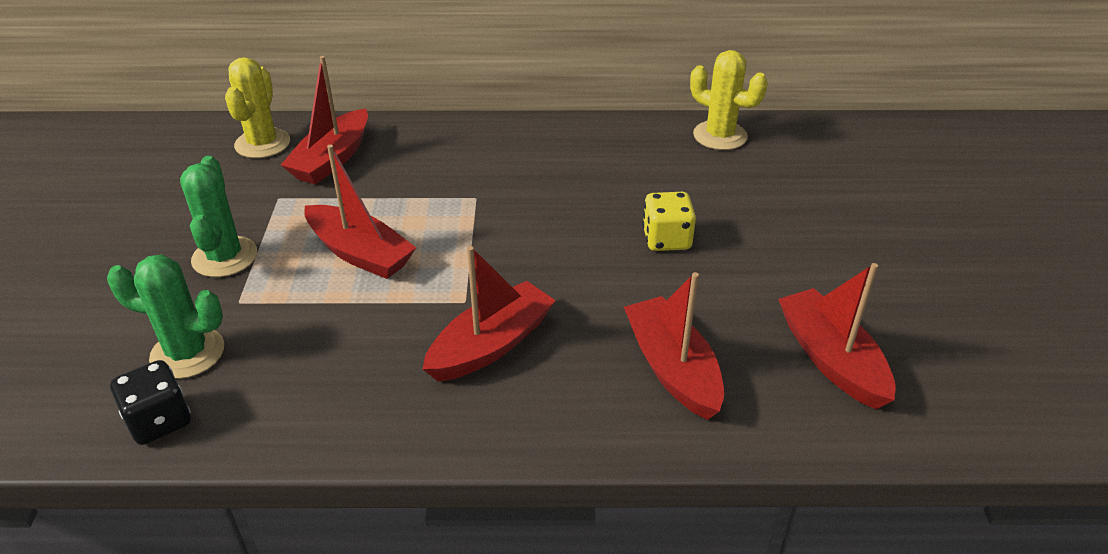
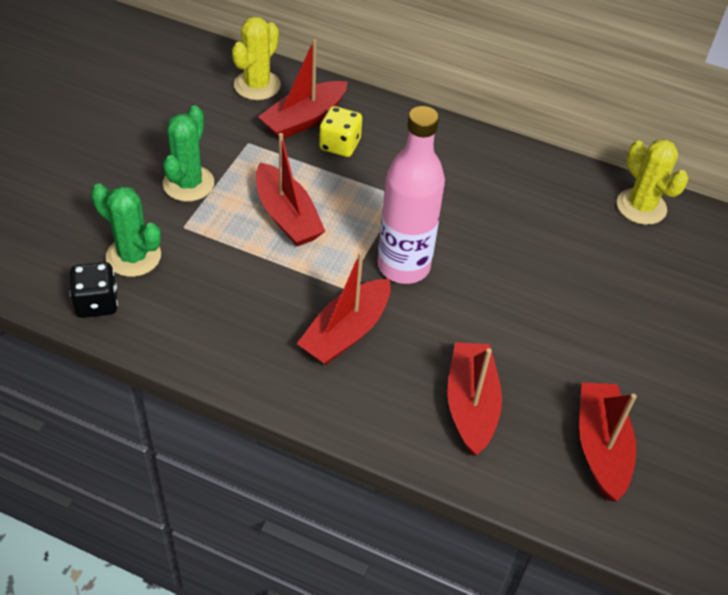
camera: 20 degrees right, 10 degrees up
red boat [422,246,556,382] -> red boat turned 150 degrees clockwise [297,252,391,365]
yellow dice [643,192,696,251] -> yellow dice moved to [319,106,362,157]
none -> pink bottle [378,106,445,284]

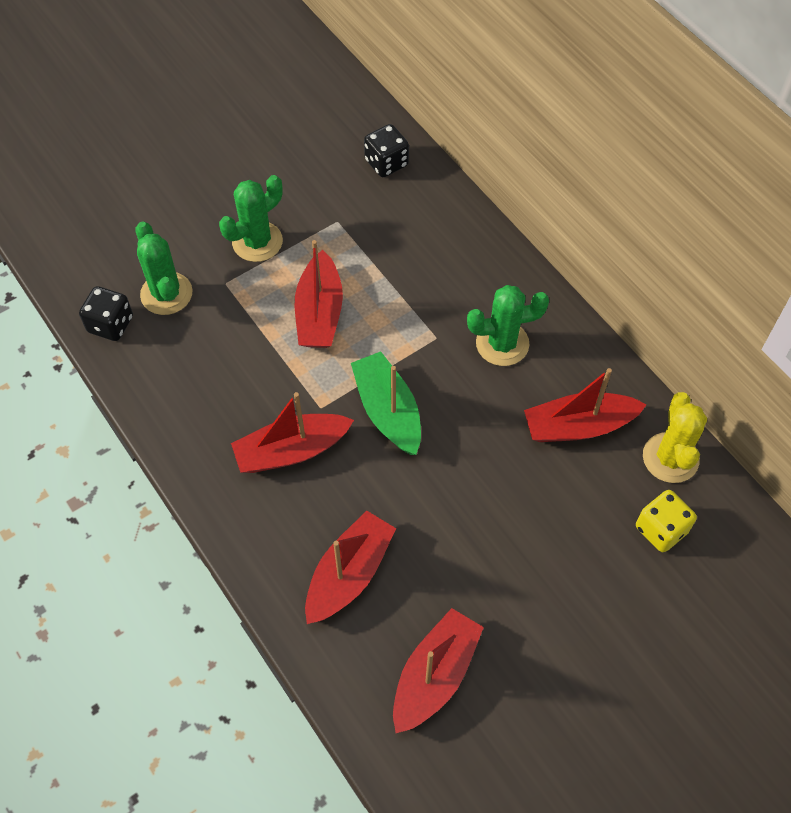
camera: 35 degrees right, 10 degrees up
yellow cactus [232,16,281,100] -> black dice [364,124,409,177]
red boat [258,39,348,139] -> red boat moved to [524,368,647,442]
yellow dice [319,106,362,157] -> yellow dice moved to [636,490,697,552]
pink bottle [378,106,445,284] -> green boat [351,351,421,455]
none -> green cactus [467,285,549,366]

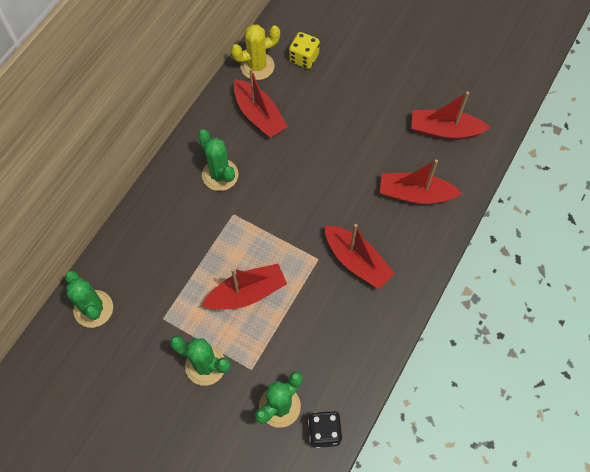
camera: 115 degrees left, 5 degrees up
green boat [351,351,421,455] -> none
black dice [364,124,409,177] -> green cactus [65,271,113,328]

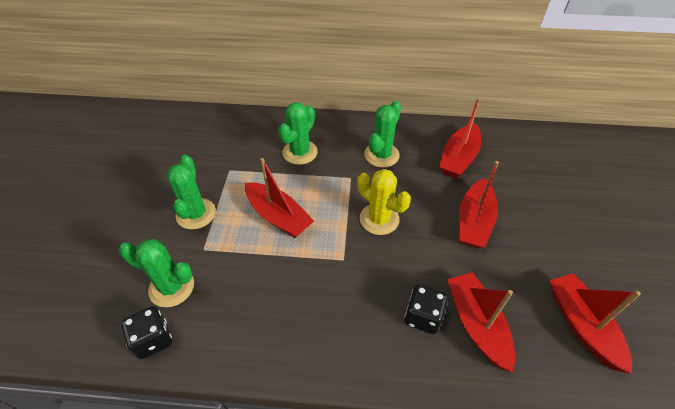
camera: 65 degrees right, 15 degrees down
green cactus [65,271,113,328] -> green cactus moved to [278,102,318,165]
yellow cactus [231,24,280,80] -> yellow cactus moved to [357,169,411,235]
yellow dice [289,32,320,69] -> none
red boat [325,224,395,289] -> red boat moved to [459,161,499,248]
none -> black dice [405,284,448,334]

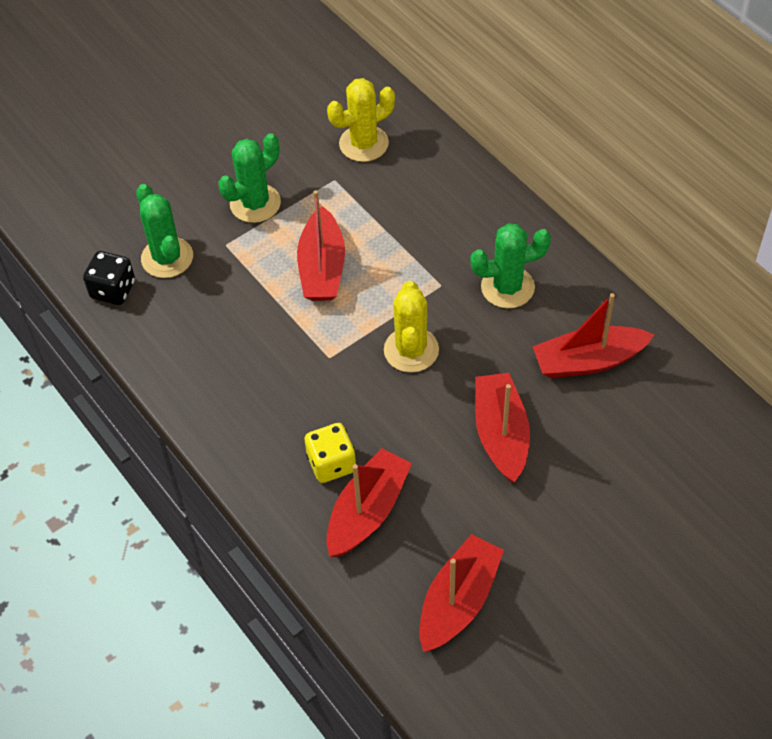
camera: 50 degrees right, 5 degrees up
green cactus [278,102,318,165] -> none
black dice [405,284,448,334] -> yellow dice [304,423,356,483]
red boat [459,161,499,248] -> red boat turned 105 degrees clockwise [475,373,530,483]
none -> yellow cactus [327,78,395,162]

